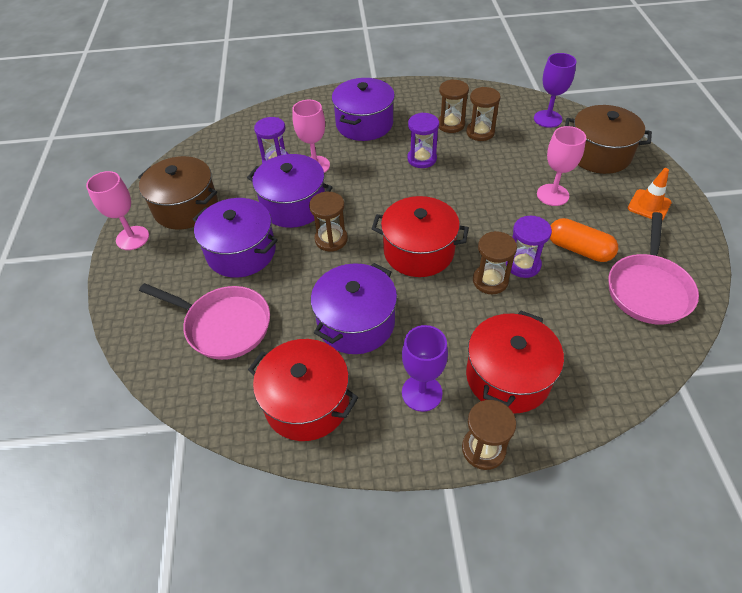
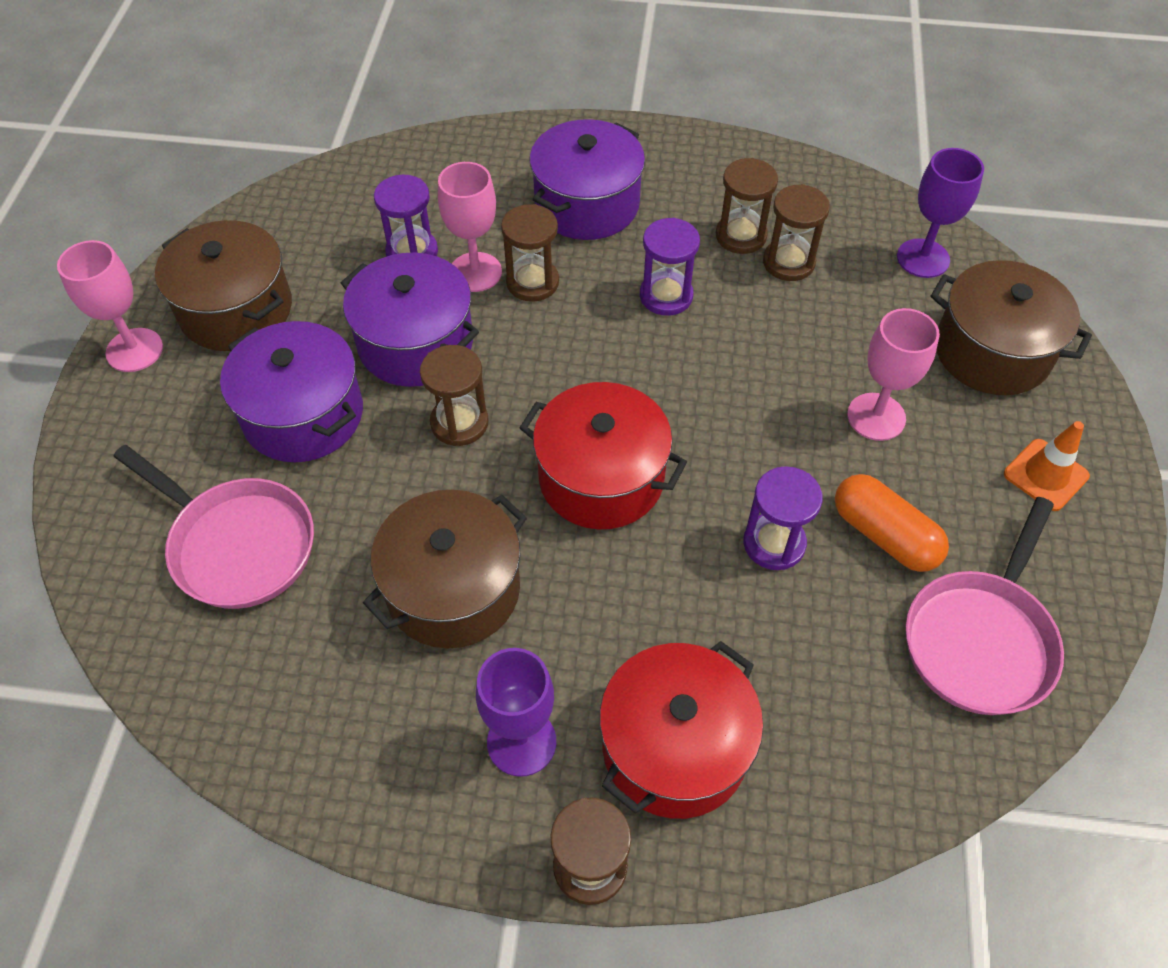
camera: 10 degrees right, 5 degrees up
red pot [248,339,359,441] -> none
purple pot [311,263,397,354] -> brown pot [363,490,527,648]
brown hourglass [473,231,517,294] -> brown hourglass moved to [501,204,559,302]

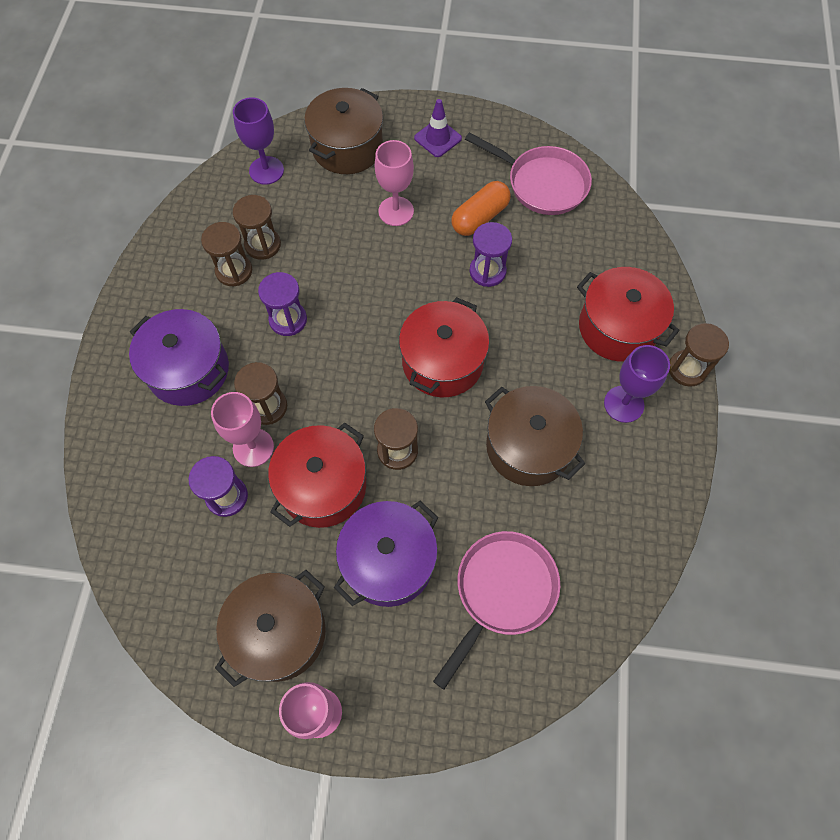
camera: 90 degrees left, 10 degrees up
purple pot [341,253,479,387] -> red pot [268,422,366,528]
orange traffic cone [1004,421,1090,511] -> purple traffic cone [414,99,462,157]

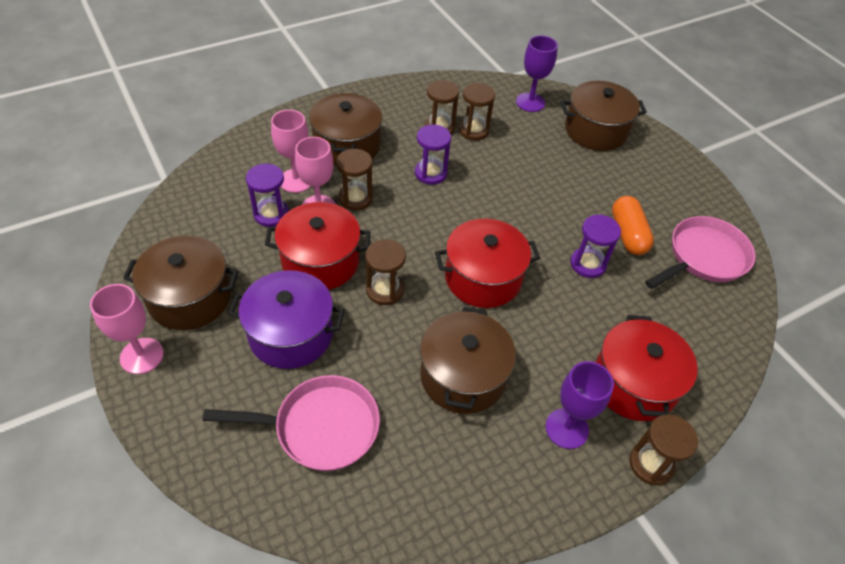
camera: 50 degrees right, 15 degrees down
purple pot [129,309,229,406] -> brown pot [309,93,382,166]
pink goblet [375,140,414,226] -> pink goblet moved to [271,110,311,193]
purple traffic cone [414,99,462,157] -> none
orange capsule [452,181,511,236] -> orange capsule turned 75 degrees clockwise [612,196,654,255]
pink pan [465,132,592,215] -> pink pan turned 120 degrees counterclockwise [645,216,756,289]

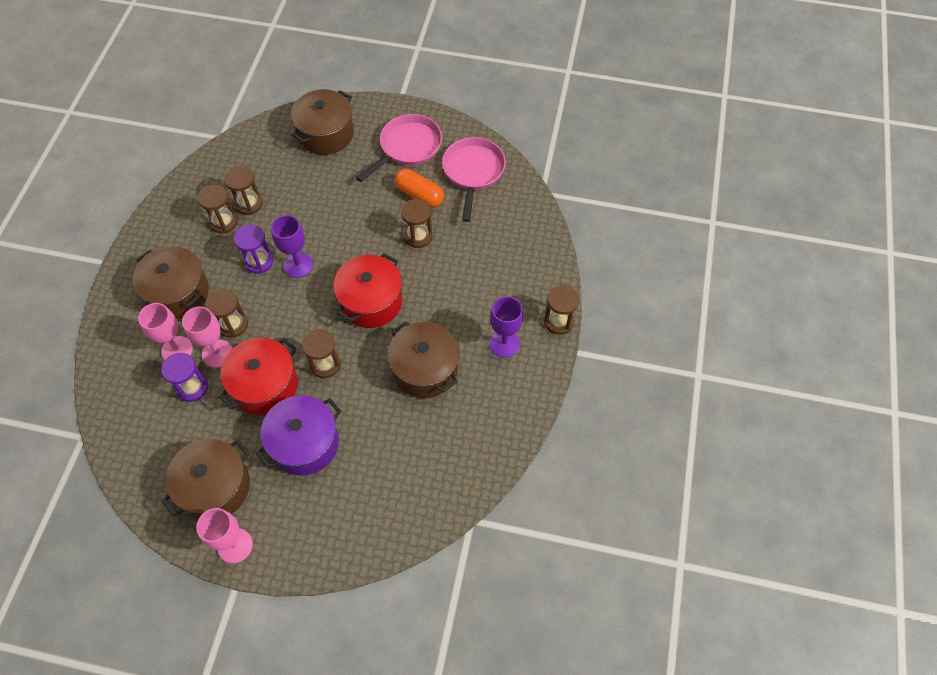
camera: 45 degrees left, 10 degrees up
pink pan [203,375,380,471] -> pink pan moved to [356,114,442,182]
purple goblet [516,36,558,112] -> purple goblet moved to [271,215,313,278]
purple hourglass [570,214,621,278] -> brown hourglass [401,199,432,248]
red pot [596,315,698,421] -> none

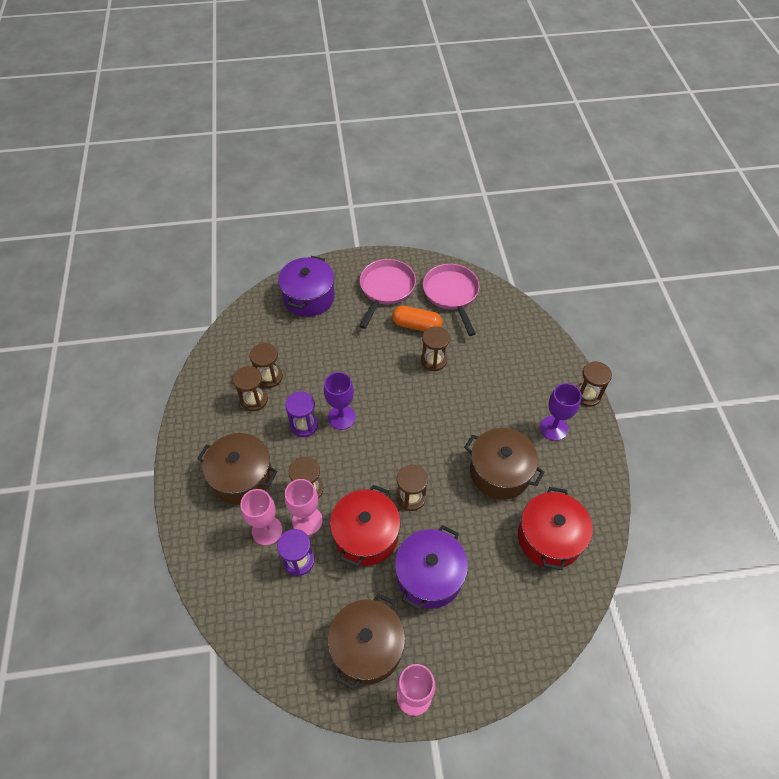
camera: 20 degrees left, 5 degrees down
brown pot [291,89,354,155] -> purple pot [278,256,335,317]
red pot [333,253,402,328] -> red pot moved to [518,487,593,570]

